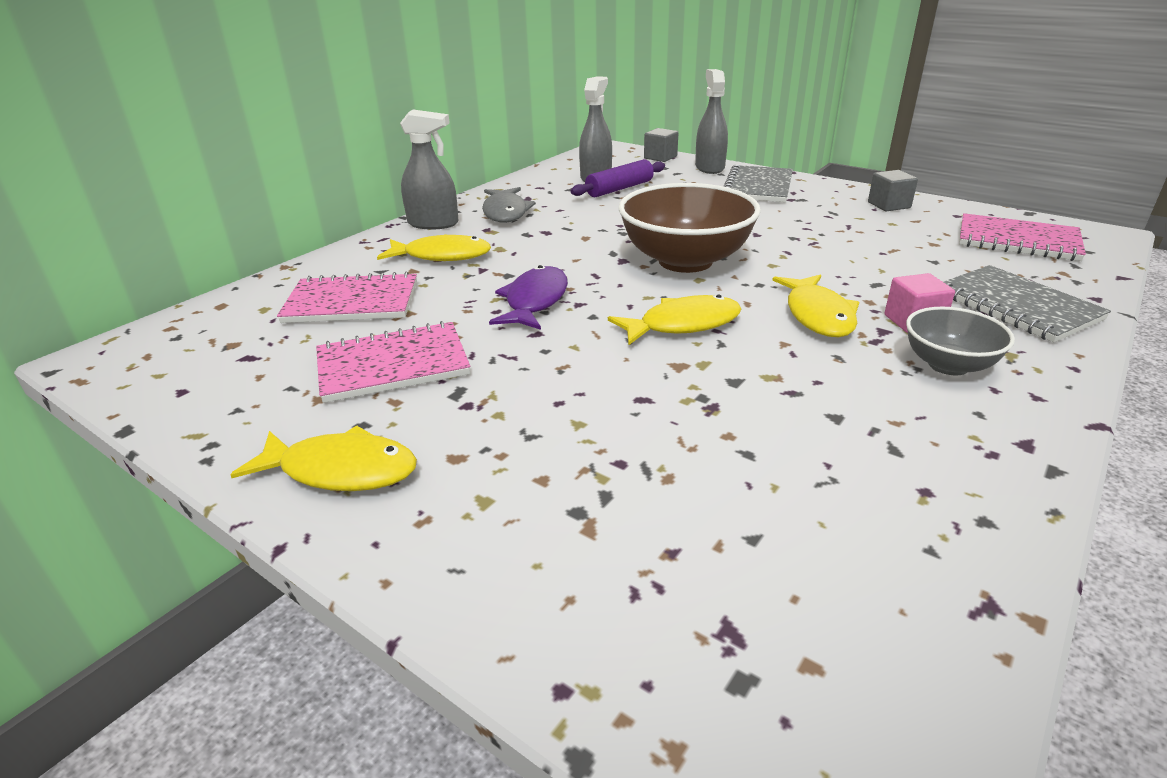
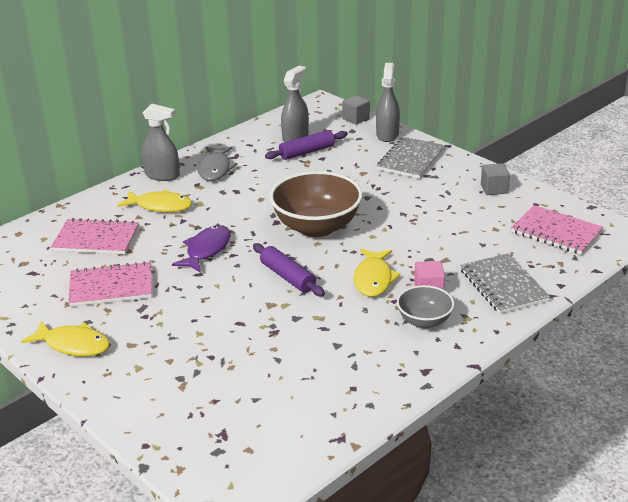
camera: 10 degrees right, 0 degrees up
yellow fish [608,295,741,345] -> purple rolling pin [253,243,325,296]

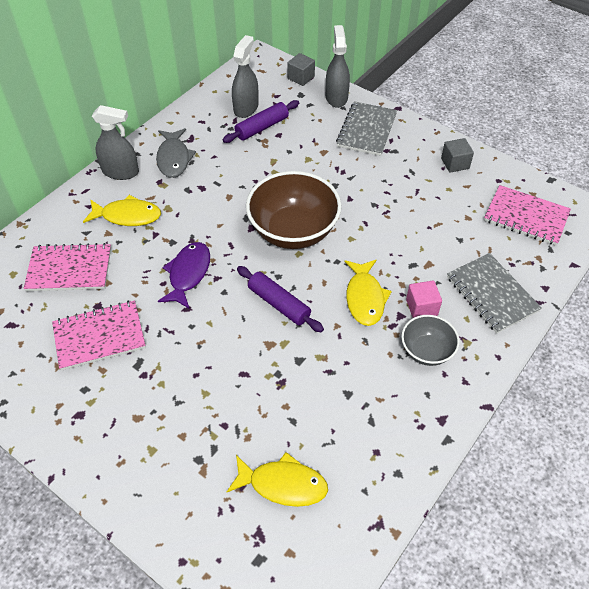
camera: 10 degrees left, 20 degrees up
yellow fish [21,321,110,356] -> yellow fish moved to [227,452,328,507]

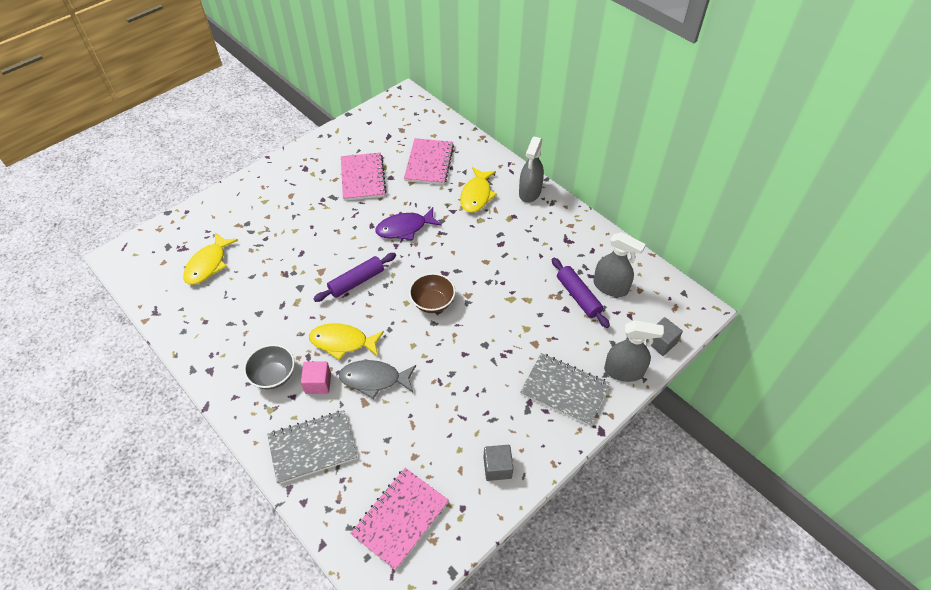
camera: 100 degrees right, 0 degrees up
grey fish [156,128,196,178] -> grey fish moved to [339,360,416,399]
purple fish [158,242,210,309] -> purple fish turned 135 degrees clockwise [375,207,442,240]
brown bowl [246,171,342,249] -> brown bowl [409,273,455,313], size x0.54

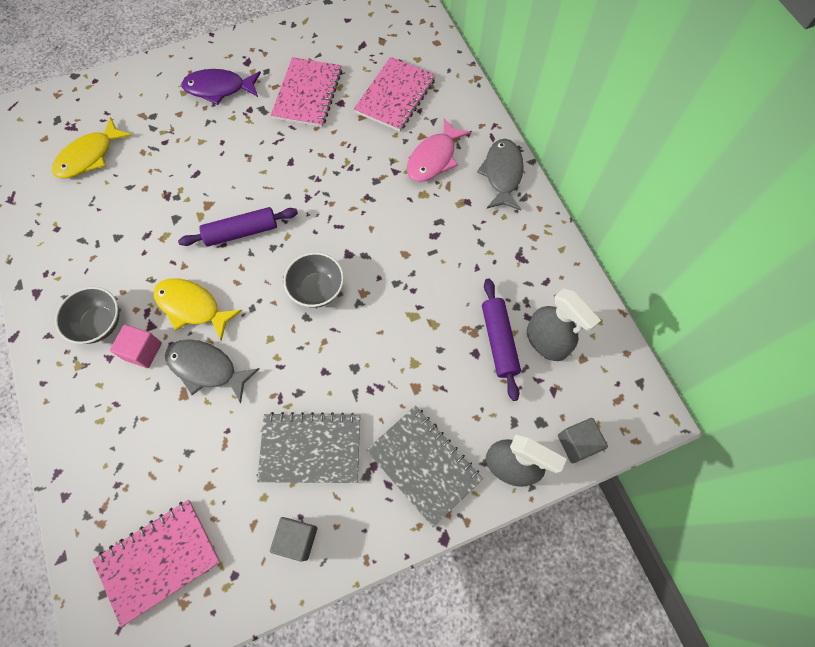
camera: 20 degrees right, 15 degrees up
grey notebook [267,410,357,484] -> grey notebook moved to [257,412,360,483]
purple fish [375,207,442,240] -> purple fish moved to [181,69,261,105]
brown bowl [409,273,455,313] -> grey bowl [284,252,344,308]
yellow fish [460,167,497,212] -> pink fish [407,118,471,182]
grey spray bottle [519,137,544,203] -> grey fish [477,139,524,211]

